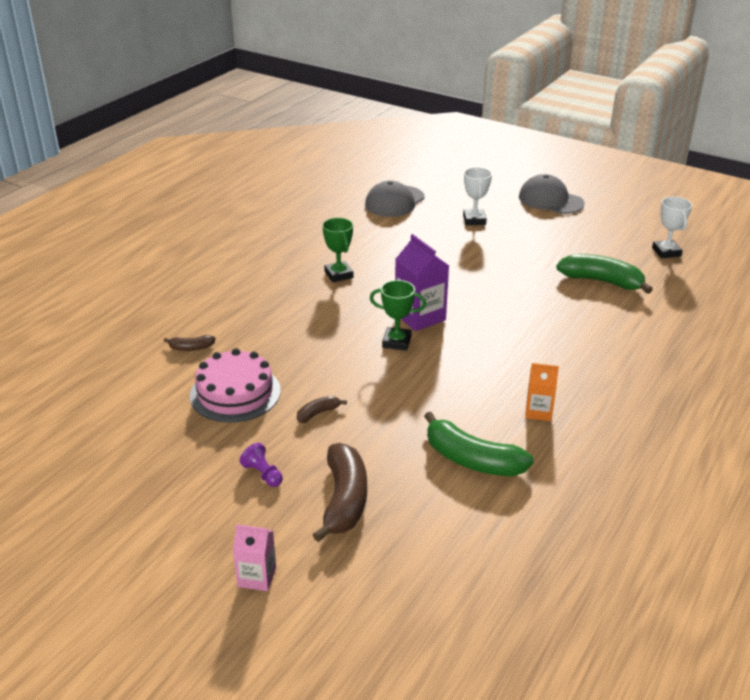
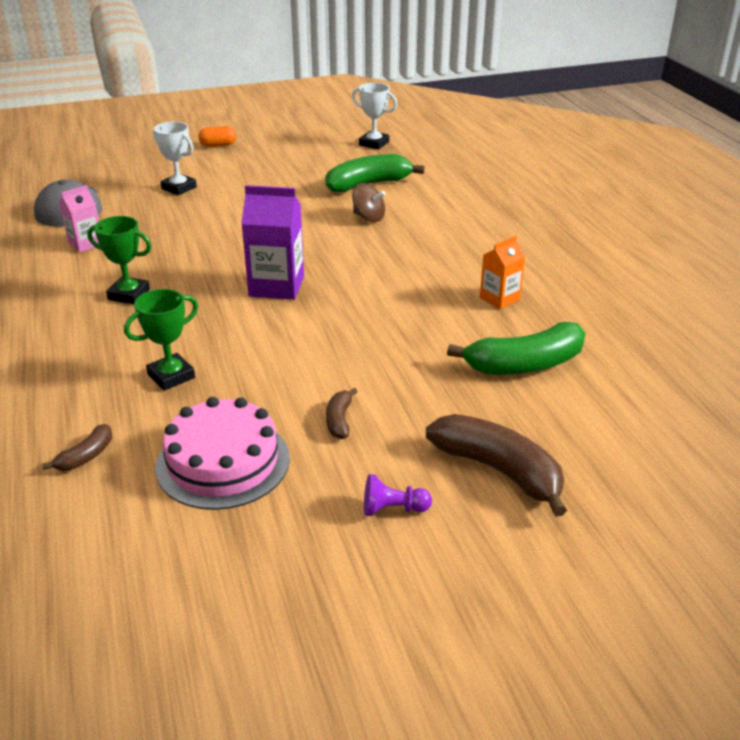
camera: 50 degrees left, 0 degrees up
pink carton [233,524,276,591] -> pink carton moved to [59,185,99,252]
green trophy [370,280,426,351] -> green trophy moved to [124,289,198,391]
grey cap [519,174,585,214] -> orange capsule [198,126,236,147]
none -> brown spinning top [352,183,386,222]

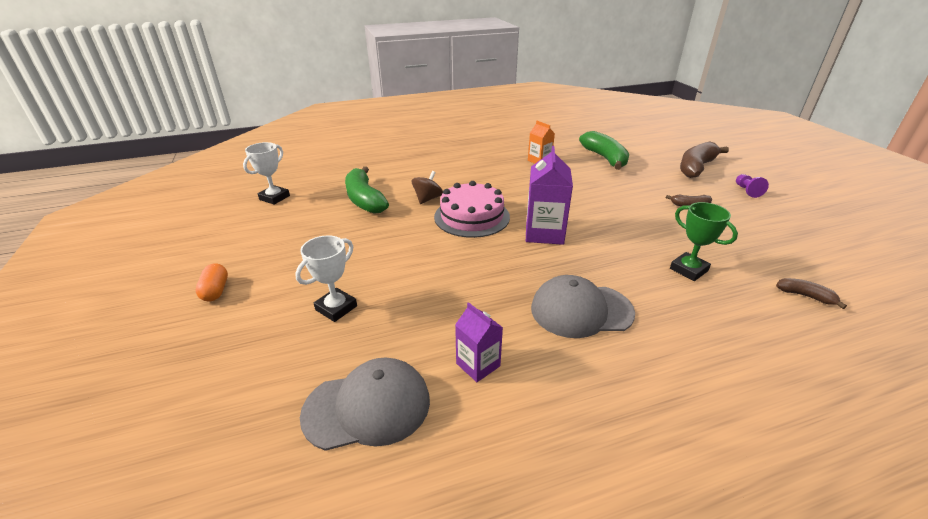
camera: 90 degrees left, 0 degrees up
pink carton [59,185,99,252] -> purple carton [455,302,503,382]
green trophy [87,216,151,304] -> grey cap [531,275,635,338]
pink cake [155,397,290,510] -> pink cake moved to [434,181,510,238]

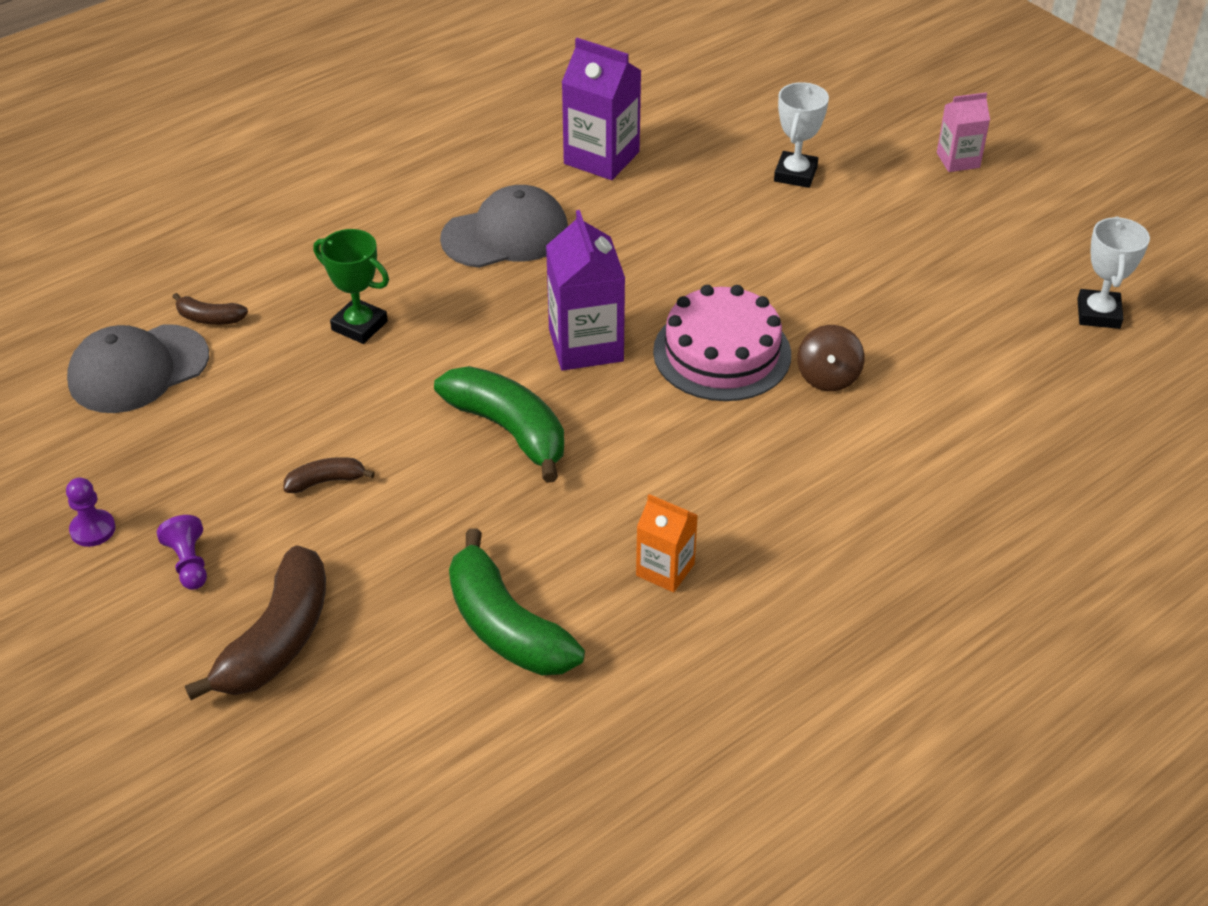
camera: 160 degrees right, 10 degrees up
orange capsule [195,263,228,301] -> pink carton [937,92,990,172]
grey cap [300,358,430,451] -> grey cap moved to [67,324,209,413]
green banana [345,166,389,214] -> green banana moved to [434,366,564,483]
purple carton [455,302,503,382] -> purple carton [561,38,642,180], size x1.67
none -> purple pawn [66,478,116,547]

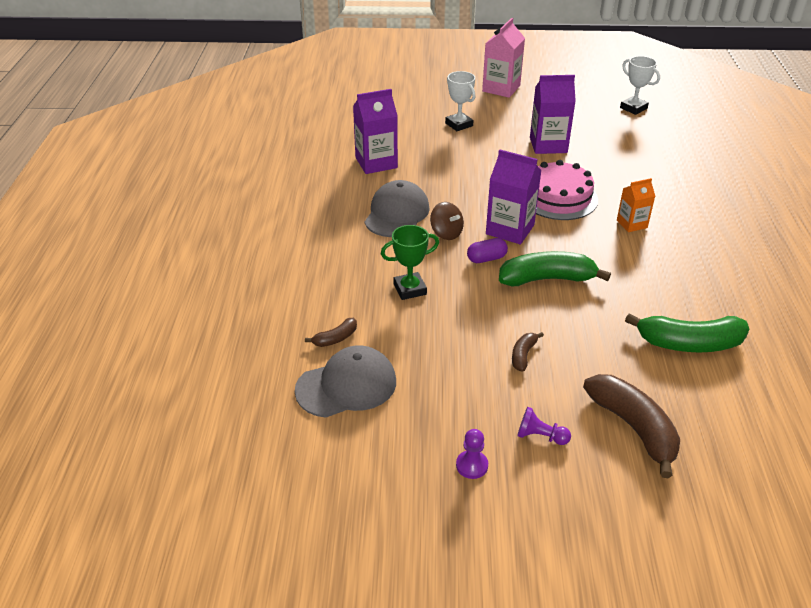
camera: 50 degrees left, 5 degrees down
grey cap [67,324,209,413] -> grey cap turned 120 degrees counterclockwise [295,345,396,418]
orange carton [636,494,698,592] -> orange carton moved to [617,178,655,232]
brown spinning top [797,325,864,391] -> brown spinning top moved to [430,202,464,240]
pink carton [937,92,990,172] -> pink carton [482,18,525,98], size x1.67
none -> purple capsule [467,238,508,263]
none -> purple carton [530,75,576,154]

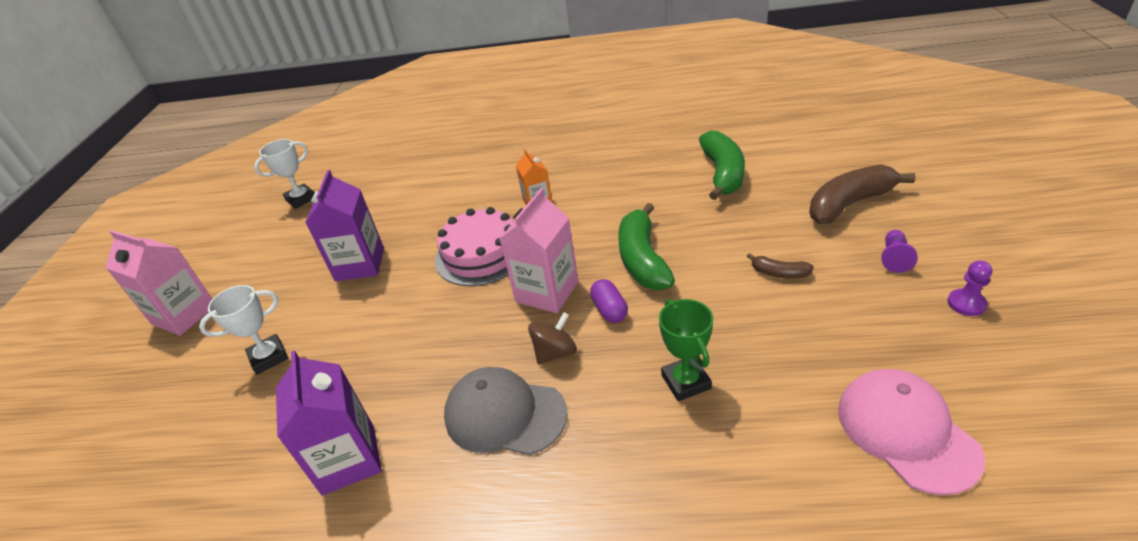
camera: 85 degrees left, 0 degrees up
grey cap [295,345,396,418] -> pink cap [838,369,985,495]
brown banana [305,318,357,347] -> none
purple carton [486,149,542,244] -> pink carton [500,188,578,313]

